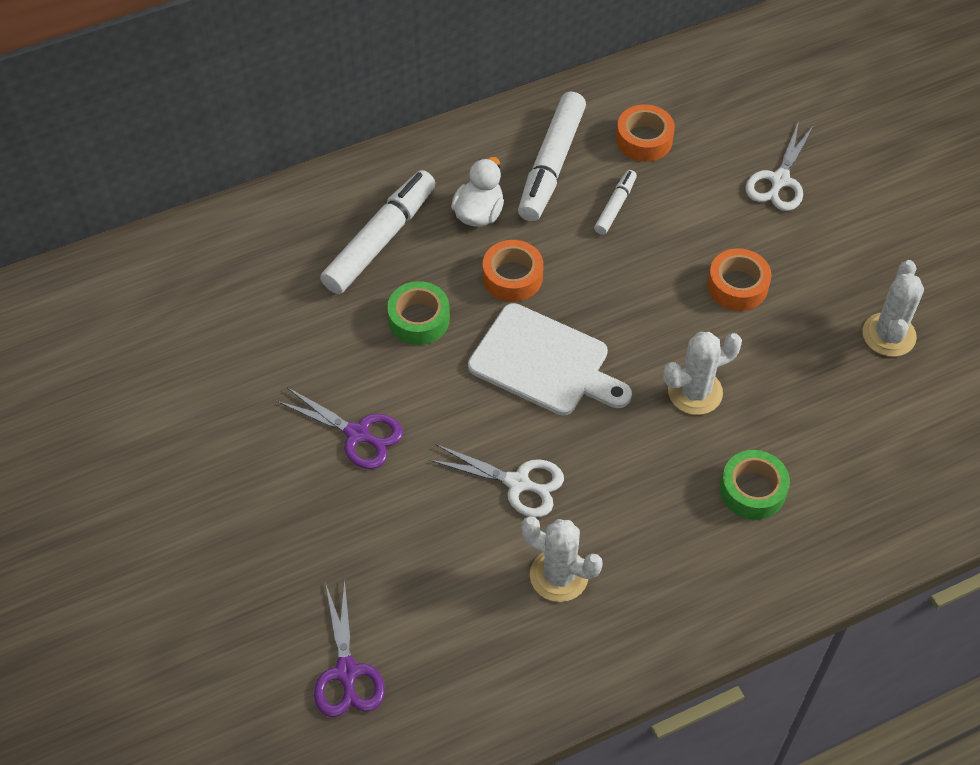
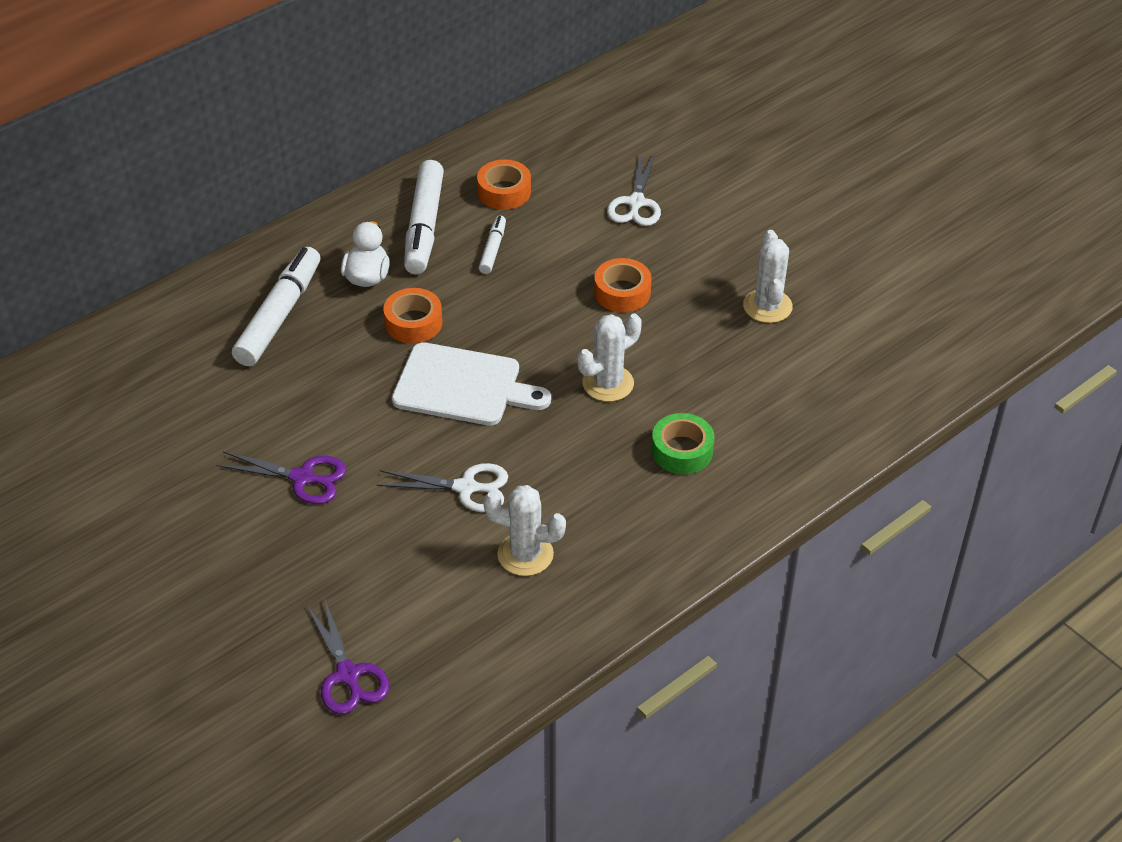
camera: 15 degrees left, 10 degrees down
green tape [387,281,450,345] -> none

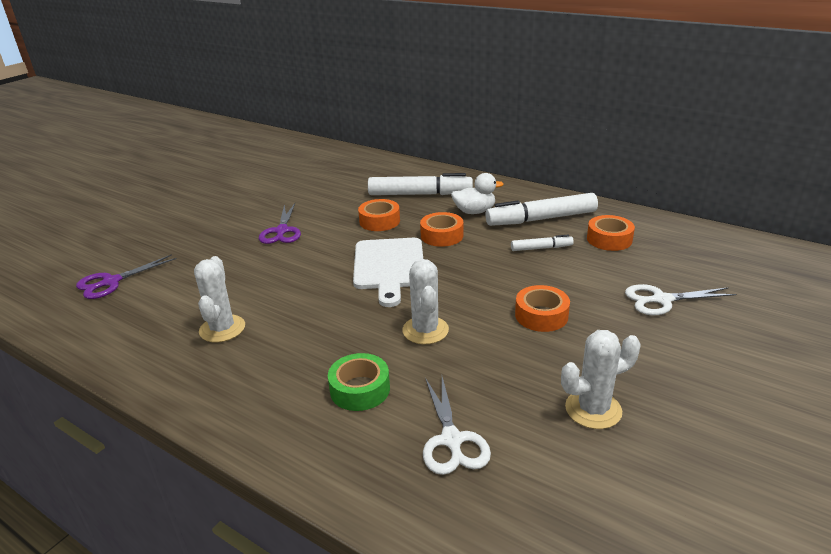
camera: 75 degrees right, 15 degrees down
white scissors [377,463,508,512] -> white scissors moved to [423,377,491,475]
white cactus [577,313,642,402] -> white cactus turned 45 degrees clockwise [402,259,449,344]
none -> orange tape [358,199,400,231]

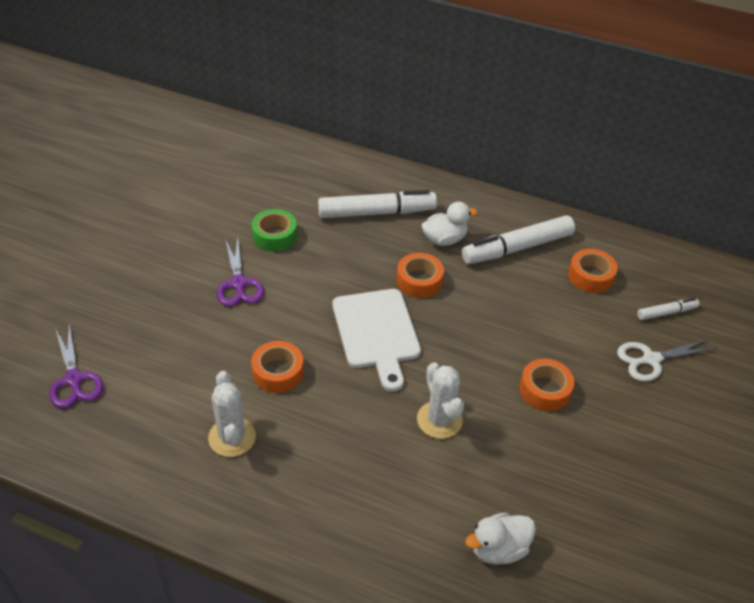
camera: 15 degrees left, 15 degrees up
purple scissors [76,254,177,299] -> purple scissors turned 60 degrees counterclockwise [49,324,104,408]
green tape [328,353,390,411] -> green tape moved to [252,209,297,252]
orange tape [358,199,400,231] -> orange tape moved to [251,341,304,393]
white scissors [423,377,491,475] -> white duck [465,512,536,565]
white marker [511,235,574,251] -> white marker moved to [637,298,699,320]
white cactus [561,330,640,429] -> none

